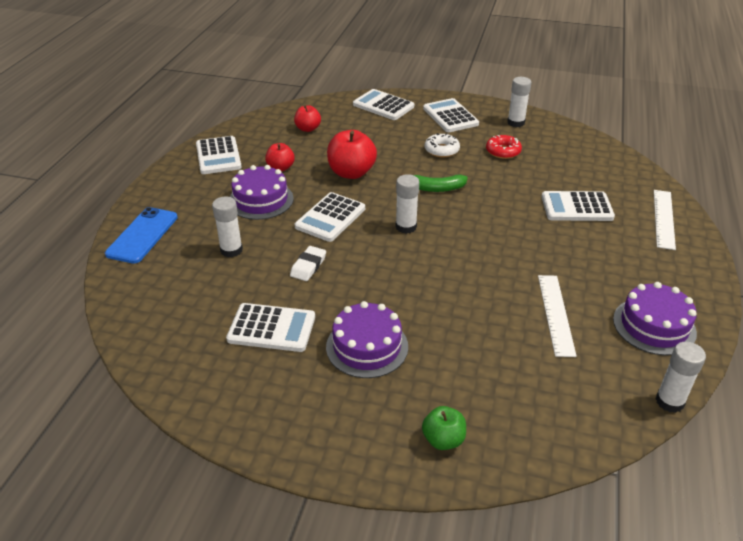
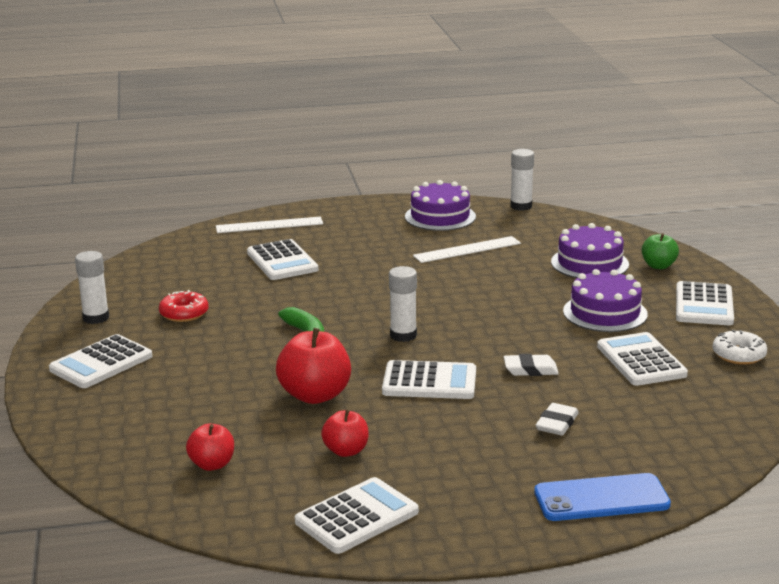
camera: 115 degrees left, 15 degrees down
white glue stick [212,197,243,257] -> white eraser [536,403,579,435]
purple cake [230,165,294,220] -> purple cake moved to [551,223,629,278]
white calculator [353,89,414,120] -> white calculator moved to [676,281,734,325]
white donut [425,133,460,158] -> white donut moved to [712,330,767,365]

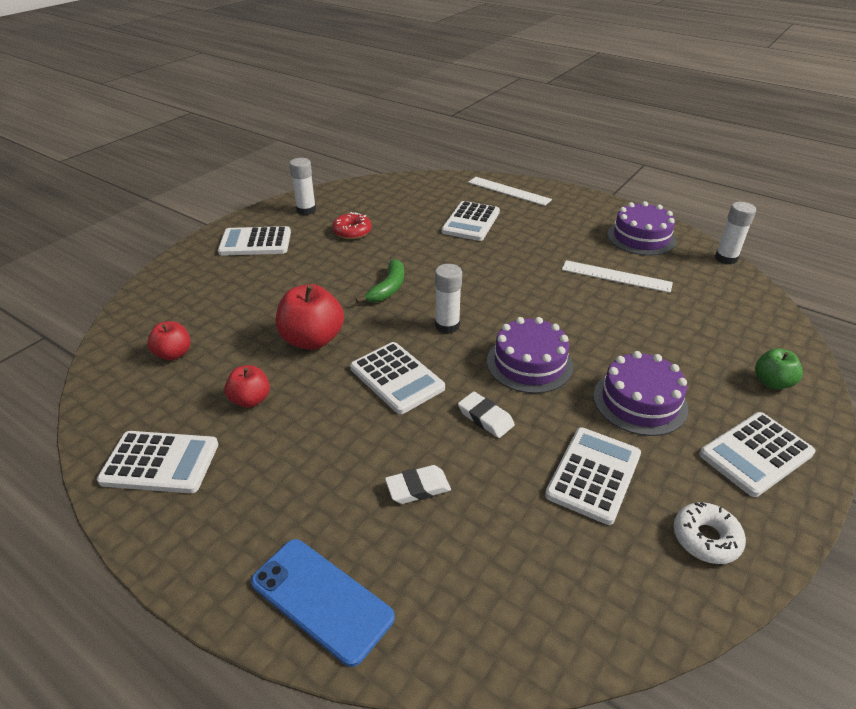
camera: 45 degrees right, 15 degrees up
purple cake [551,223,629,278] -> purple cake moved to [487,317,573,394]

